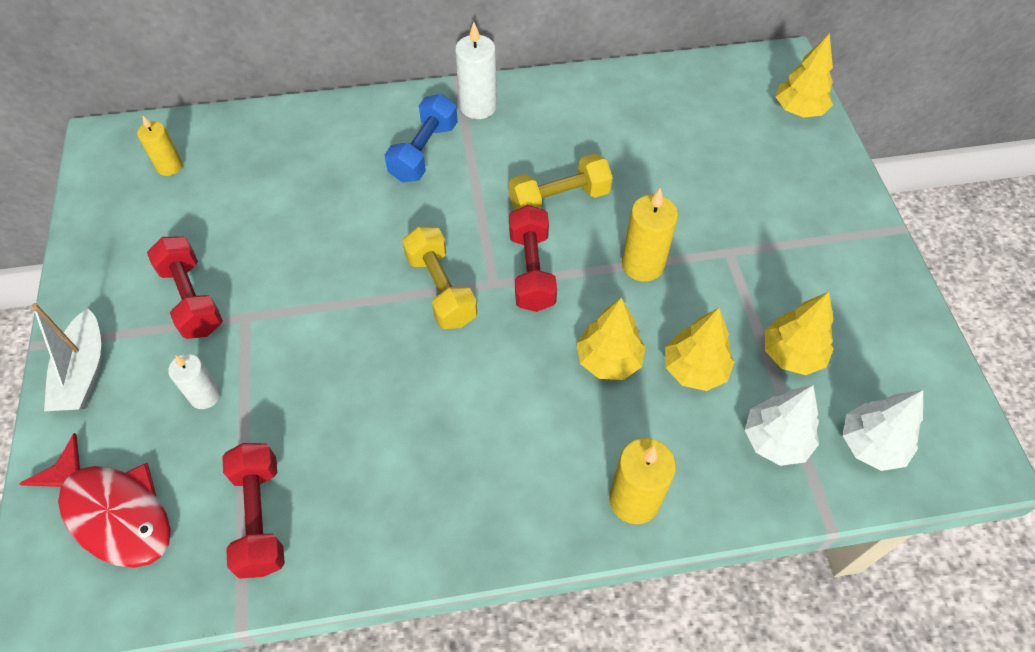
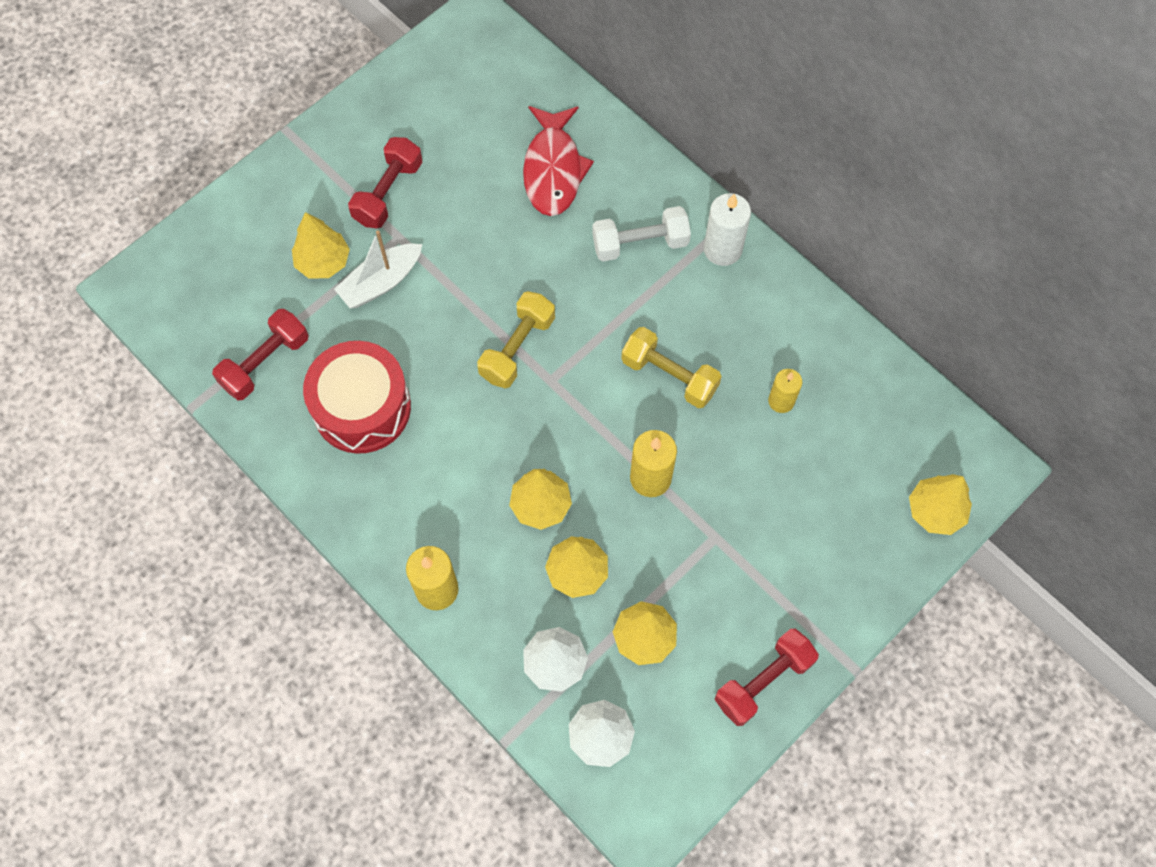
camera: 55 degrees right, 10 degrees up
red fish [19,433,171,568] -> red fish moved to [523,106,594,216]
white boat [32,303,101,411] -> white boat moved to [334,230,422,309]
yellow candle [137,116,183,176] -> yellow candle moved to [768,369,802,413]
white candle [168,354,220,409] -> yellow tree [292,212,350,278]
blue dumbbell [385,94,458,182] -> white dumbbell [592,206,691,262]
red dumbbell [509,205,557,312] -> red dumbbell moved to [715,629,819,726]
none -> red drum [303,341,411,454]

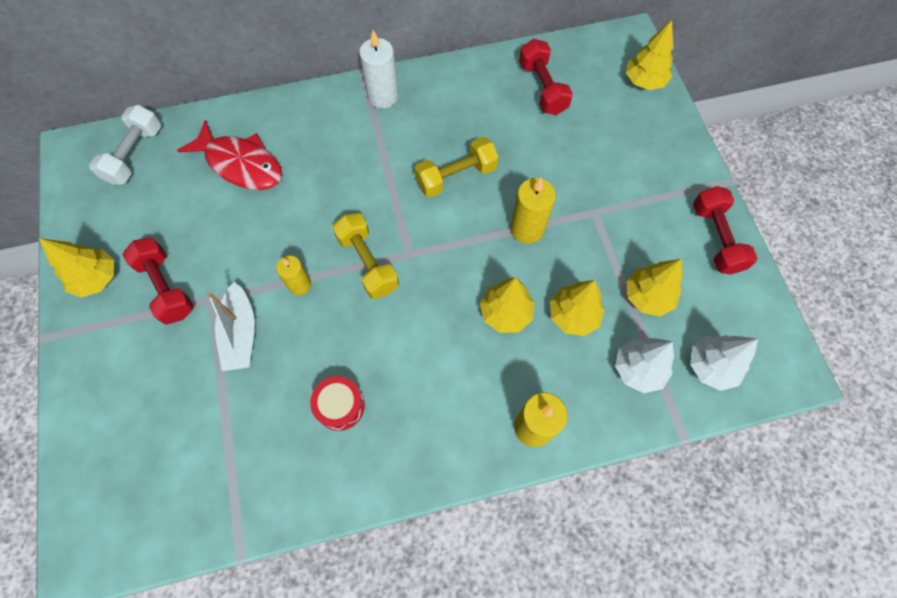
camera: 60 degrees left, 0 degrees up
red dumbbell [212,309,309,400] -> red dumbbell moved to [519,39,573,115]
yellow tree [292,212,350,278] -> yellow tree moved to [39,238,114,298]
red drum [303,341,411,454] -> red drum [310,376,365,431], size x0.52
white dumbbell [592,206,691,262] -> white dumbbell moved to [89,105,161,185]
yellow candle [768,369,802,413] -> yellow candle moved to [276,256,311,295]

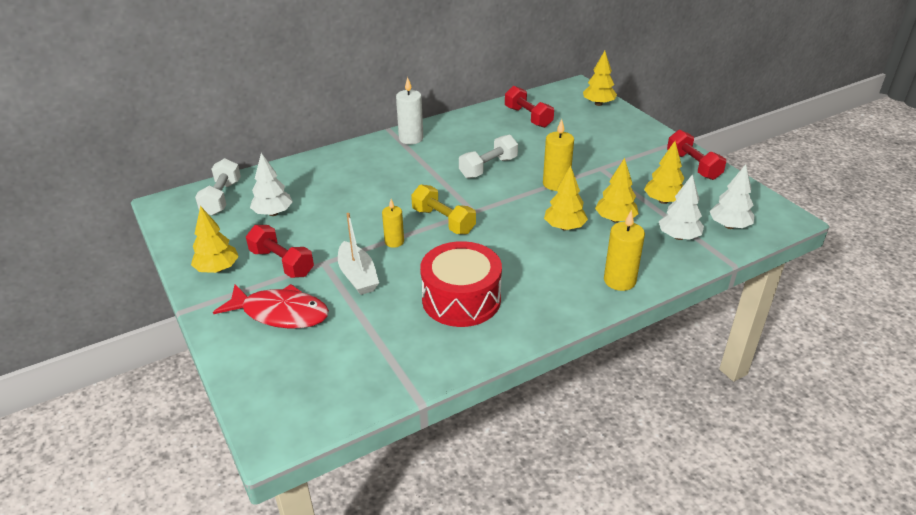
camera: 15 degrees left, 30 degrees down
red fish [177,120,282,190] -> red fish moved to [213,284,329,329]
red drum [310,376,365,431] -> red drum [420,241,502,327], size x1.91
yellow dumbbell [414,137,499,198] -> white dumbbell [459,135,518,178]
none -> white tree [250,153,293,216]

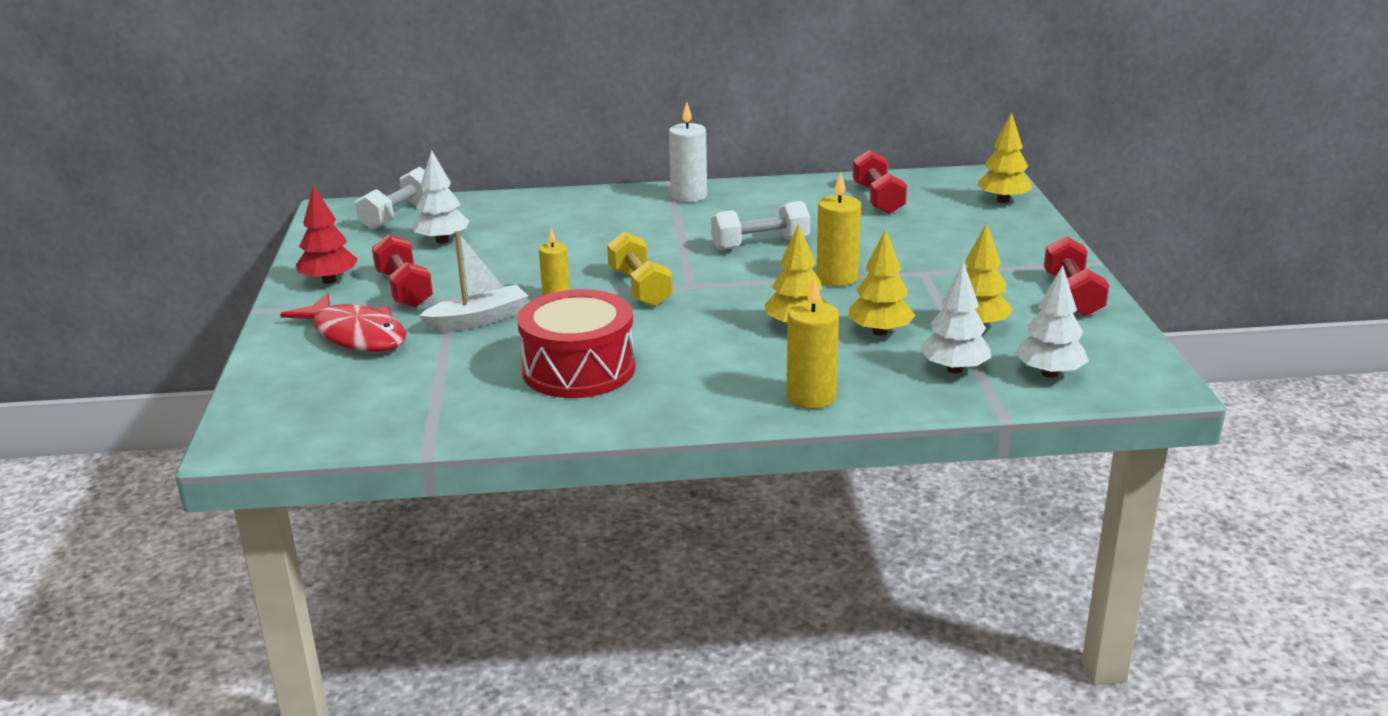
camera: 25 degrees right, 10 degrees down
yellow tree [191,206,239,273] -> red tree [296,185,358,284]
white boat [338,213,379,295] -> white boat turned 120 degrees counterclockwise [419,231,528,332]

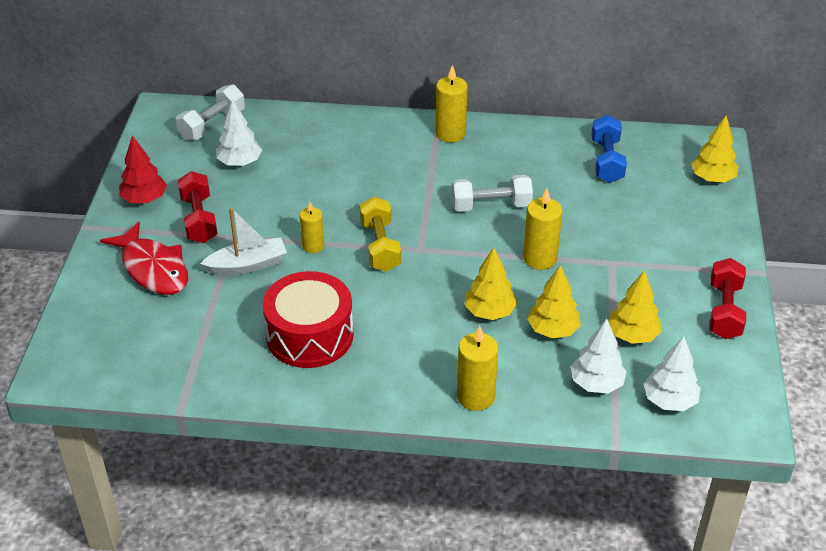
camera: 10 degrees right, 15 degrees up
white candle [669,102,707,202] -> yellow candle [436,65,468,142]
red dumbbell [852,150,907,214] -> blue dumbbell [591,115,627,183]

